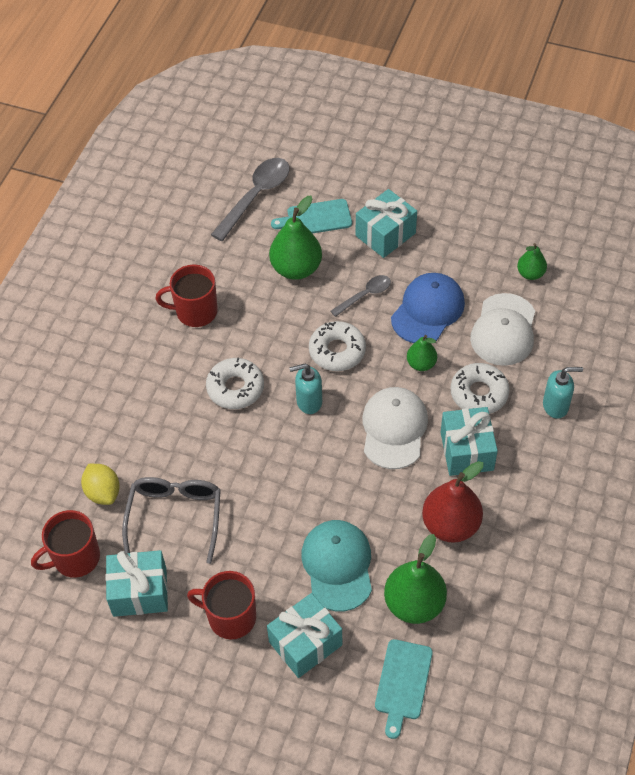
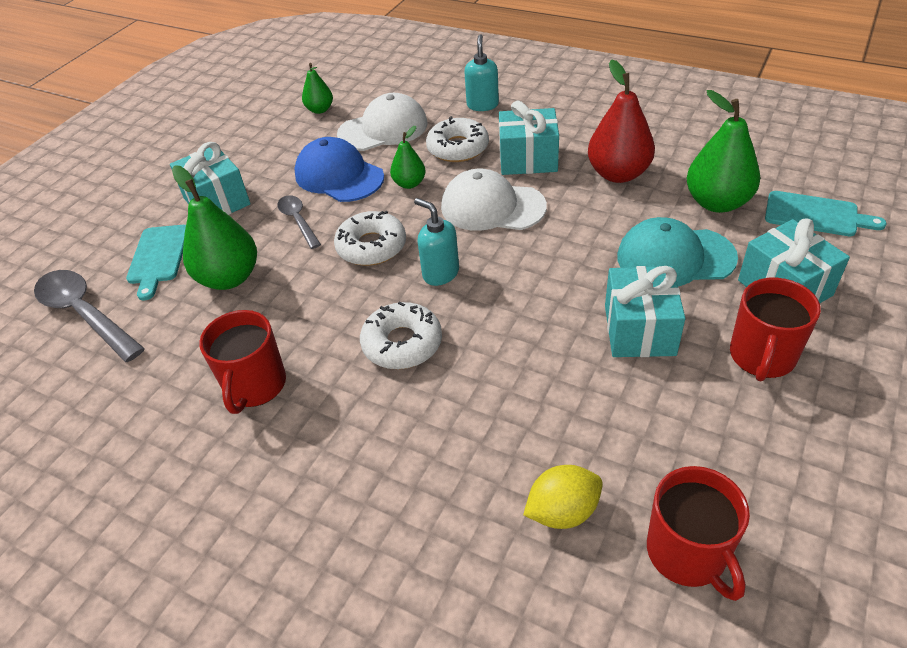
camera: 80 degrees left, 10 degrees down
turquoise gift [106,550,168,617] -> turquoise gift moved to [605,266,685,357]
grey glasses [122,477,221,564] -> none
turquoise soap dispenser [289,364,322,414] -> turquoise soap dispenser turned 135 degrees clockwise [414,198,459,286]
white cap [470,293,535,366] -> white cap turned 45 degrees counterclockwise [337,93,427,151]

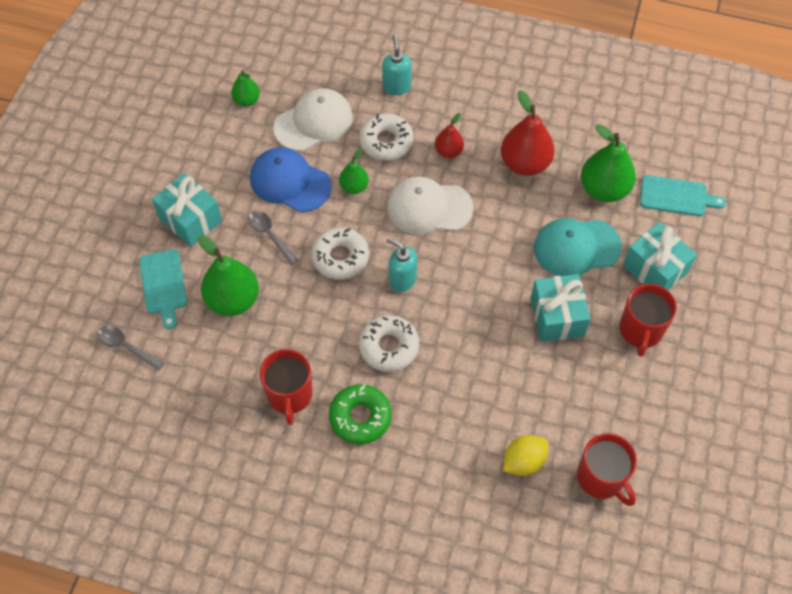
camera: 15 degrees left, 15 degrees up
grey spoon [34,270,145,362] -> grey spoon [98,326,164,370], size x0.57
turquoise gift [499,100,559,175] -> red pear [435,113,464,158]
none -> green donut [329,384,392,444]

